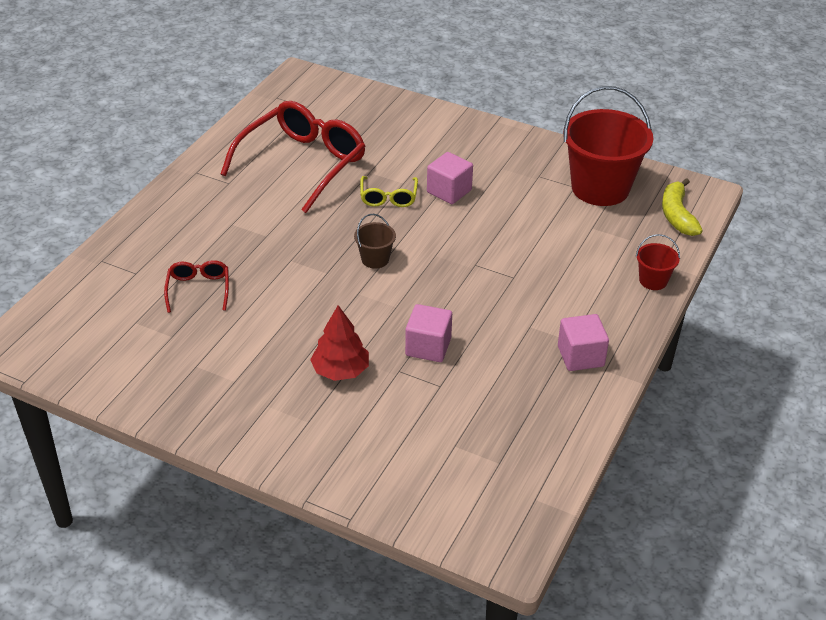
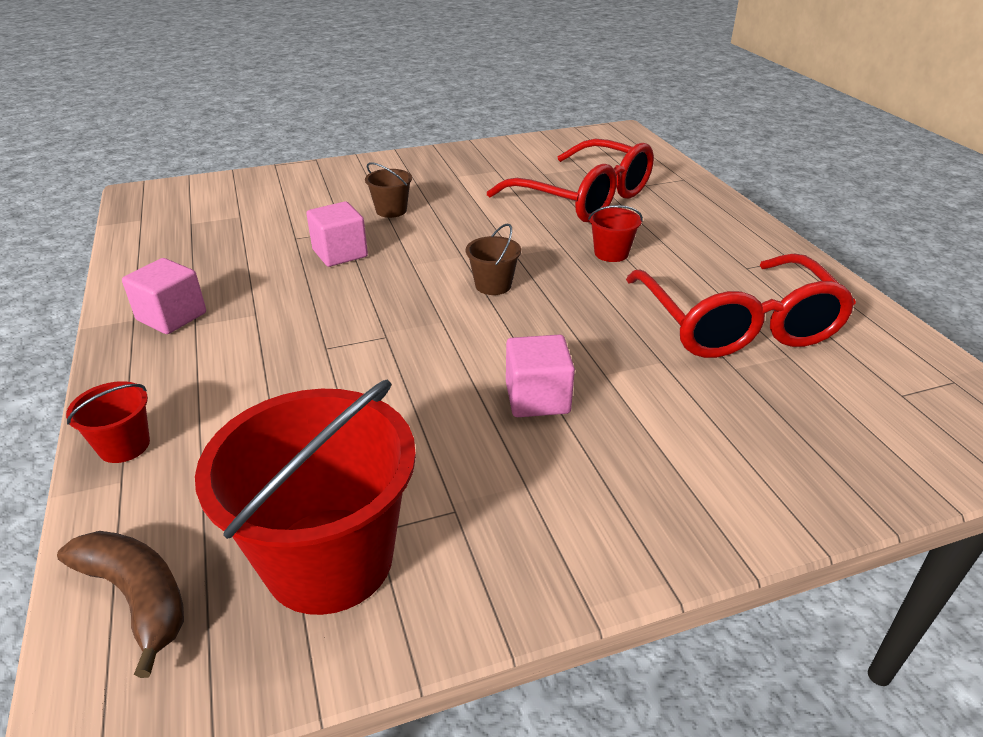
camera: 135 degrees right, 5 degrees down
red glasses [164,260,229,313] -> red glasses [487,139,654,222], size x2.13
red tree [310,305,369,381] -> brown bucket [365,162,412,218]
yellow glasses [360,176,418,207] -> none
yellow banana [662,178,703,236] -> brown banana [57,531,184,678]
none -> red bucket [588,205,643,262]

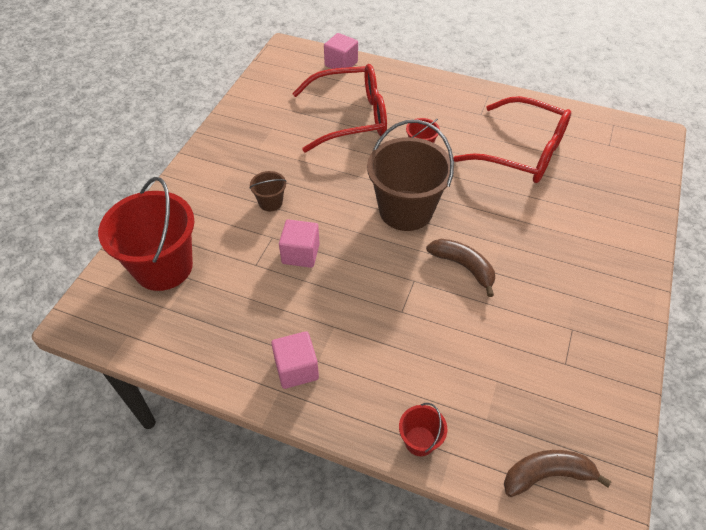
camera: 50 degrees left, 15 degrees up
red bucket [195,379,416,615] -> red bucket moved to [98,177,195,291]
brown bucket [466,223,521,295] -> brown bucket [367,120,454,231], size x2.25
pink cube [506,335,575,417] -> pink cube moved to [324,33,358,69]
none -> brown banana [426,239,495,297]

